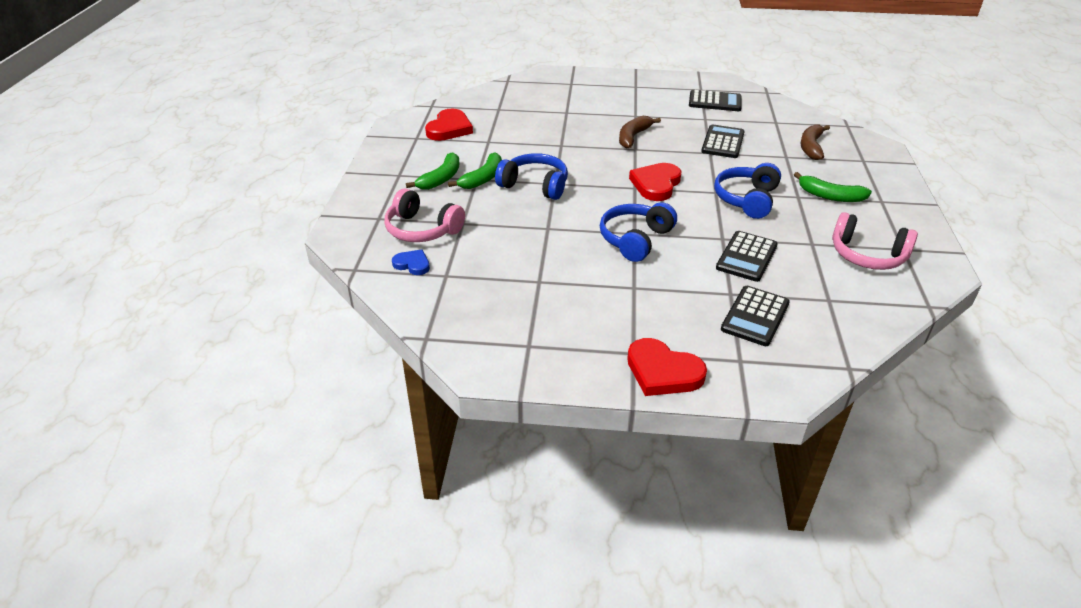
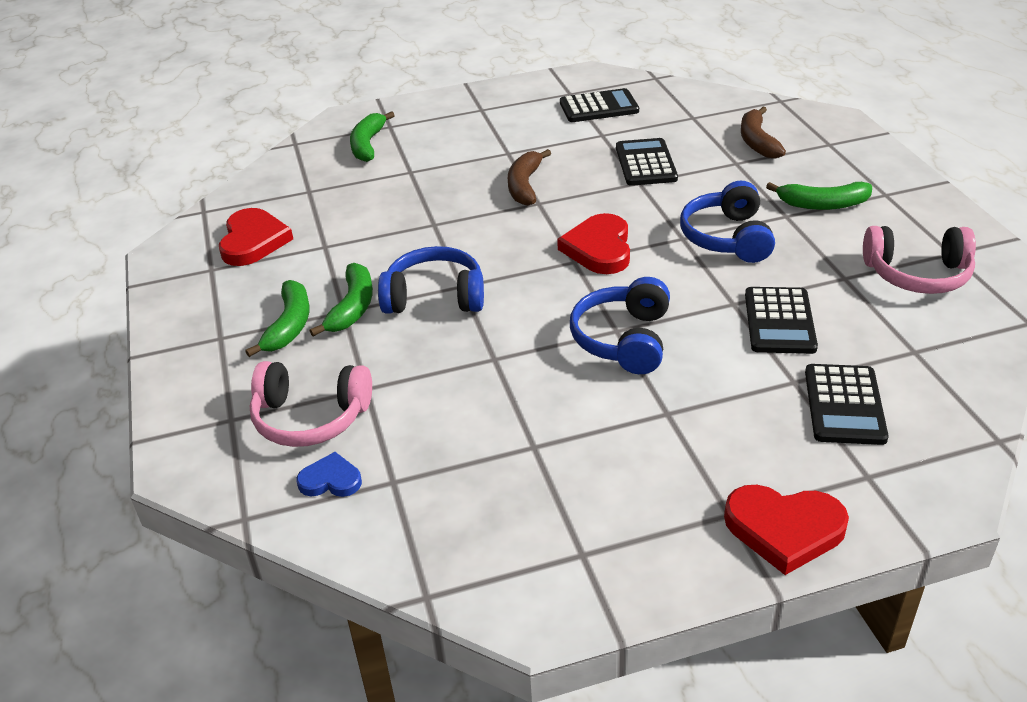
camera: 20 degrees left, 0 degrees up
none -> green banana [350,111,395,162]

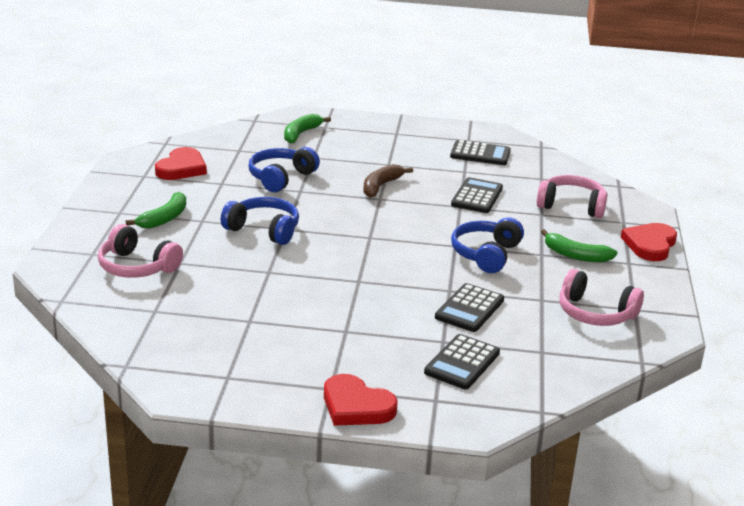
camera: 20 degrees right, 10 degrees down
blue heart [296,452,362,497] -> none
green banana [310,263,373,337] -> none
red heart [557,213,630,274] -> red heart moved to [621,223,677,261]
blue headphones [570,277,670,374] -> blue headphones moved to [248,147,320,192]
brown banana [741,107,786,159] -> pink headphones [537,175,607,218]

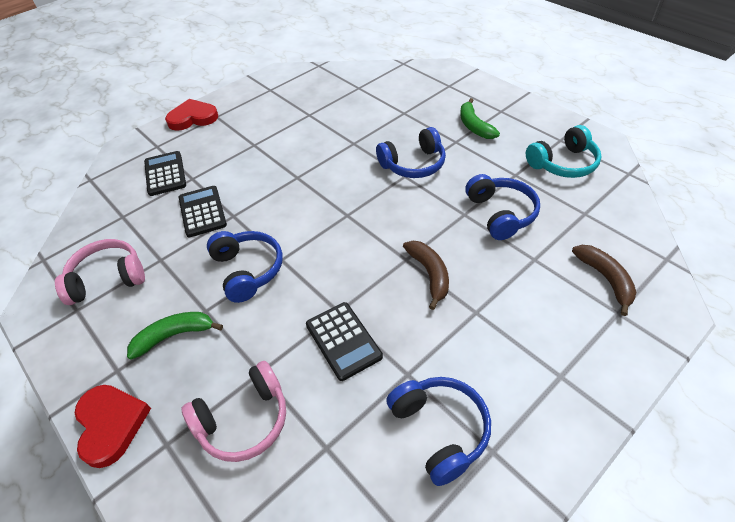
camera: 135 degrees right, 20 degrees up
pink headphones [98,224,183,278] -> none
red heart [155,147,207,180] -> turquoise headphones [526,125,602,178]
green banana [284,114,331,144] -> brown banana [572,245,637,316]
black calculator [450,140,511,165] -> blue headphones [386,377,491,486]

